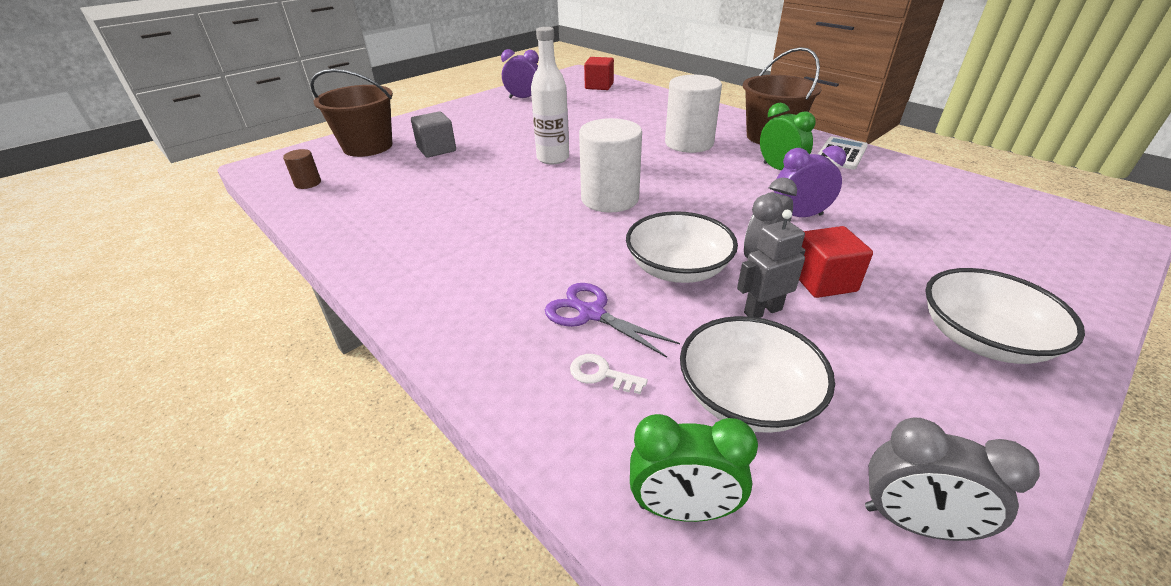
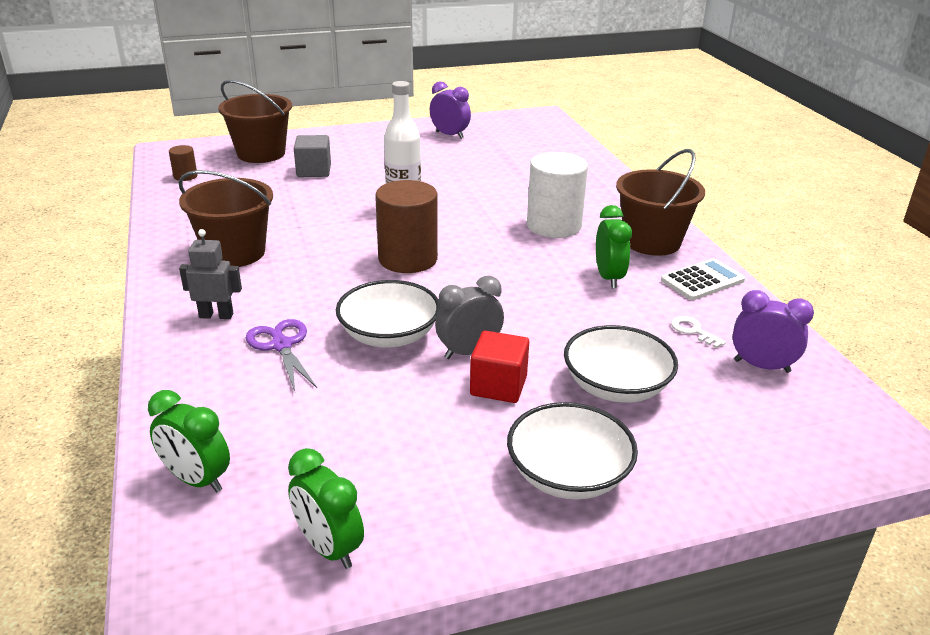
camera: 25 degrees right, 5 degrees down
white key [570,354,648,394] -> white key moved to [671,316,726,348]
white cylinder [579,118,642,213] -> brown cylinder [375,180,438,273]
red cube [584,57,614,90] -> none
white bowl [680,316,835,433] -> white bowl moved to [564,325,678,403]
grey robot [737,210,805,318] -> grey robot moved to [179,229,242,319]
purple clock [774,146,846,217] -> purple clock moved to [733,290,814,373]
grey clock [865,417,1040,541] -> green clock [288,448,364,569]
none -> brown bucket [179,170,273,267]

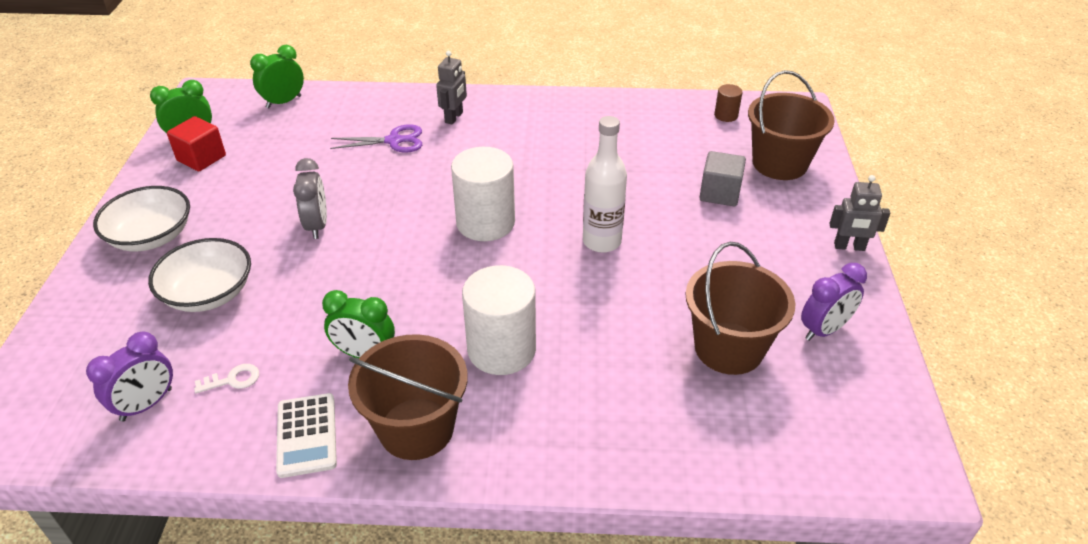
camera: 110 degrees right, 10 degrees up
brown bucket [179,170,273,267] -> brown bucket moved to [686,242,795,375]
white bowl [336,280,440,347] -> none
brown cylinder [375,180,438,273] -> white cylinder [451,147,515,241]
red cube [470,331,529,403] -> red cube moved to [167,116,226,171]
none -> grey robot [829,175,890,251]

